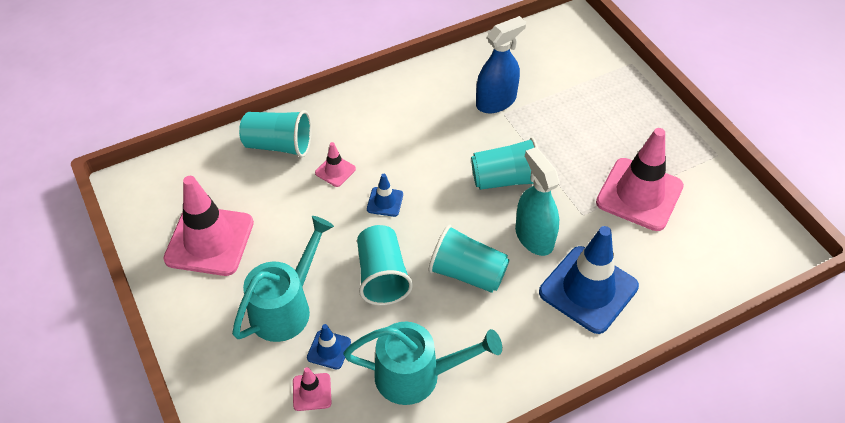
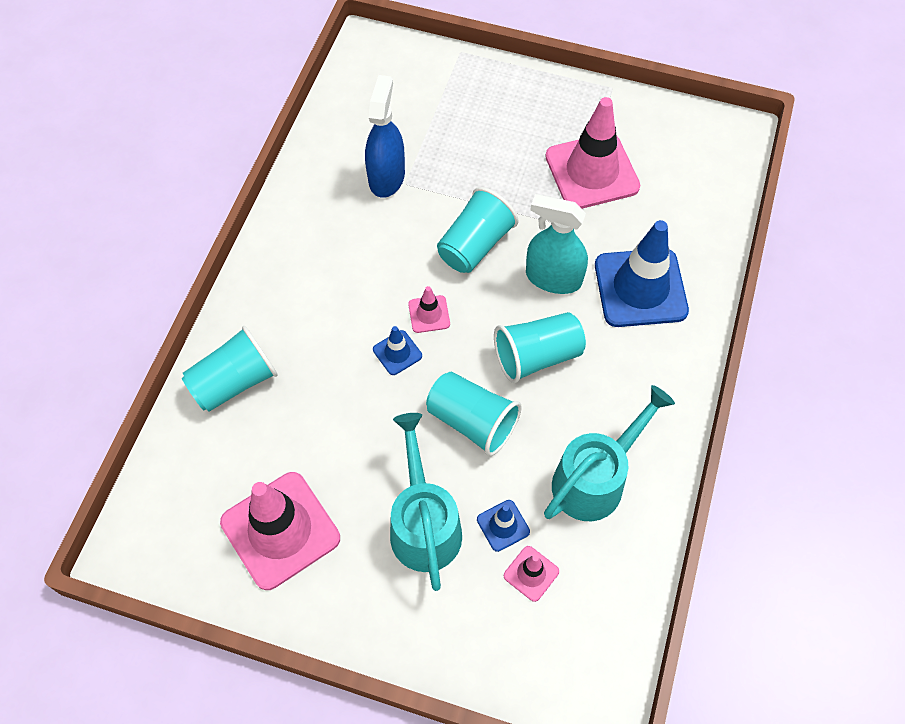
camera: 45 degrees left, 10 degrees up
pink traffic cone [315,142,356,187] -> pink traffic cone moved to [408,286,450,333]

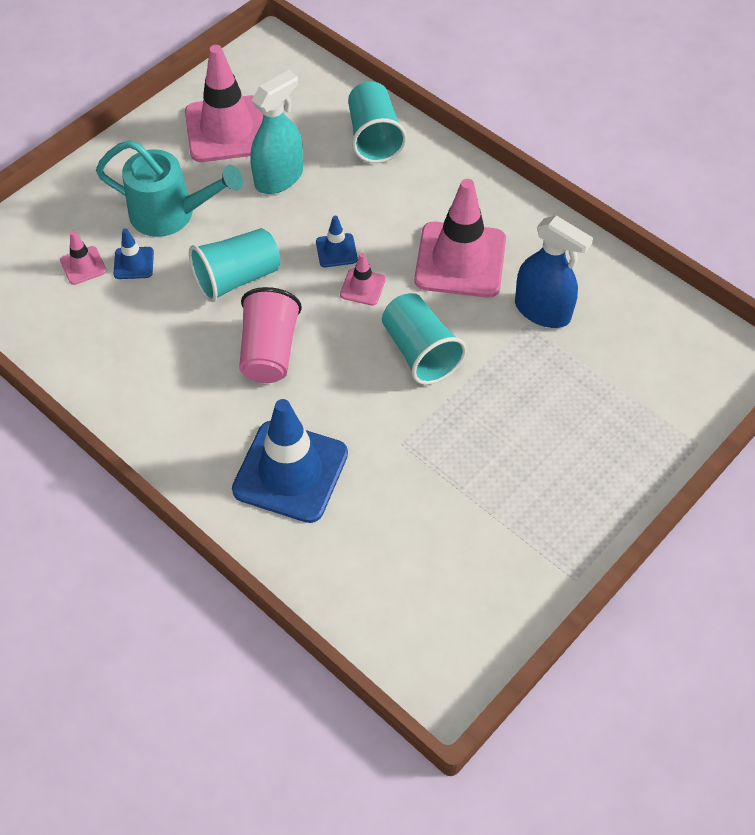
camera: 115 degrees right, 5 degrees down
turquoise cup [494,312,586,383] -> pink cup [239,287,302,383]
turquoise spray bottle [526,194,588,294] -> turquoise spray bottle moved to [251,70,303,194]
turquoise watering can [544,385,675,521] -> none
pink traffic cone [545,97,640,209] -> pink traffic cone moved to [414,179,506,298]

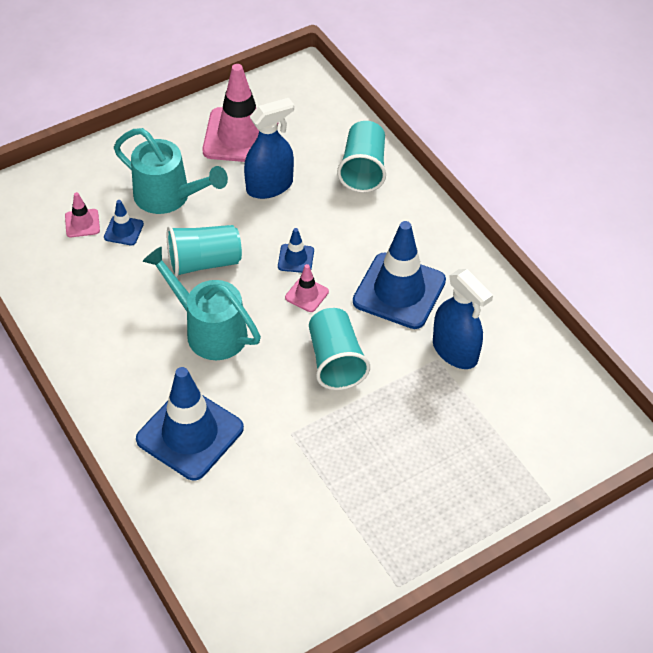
camera: 15 degrees right, 5 degrees down
pink cup [239,287,302,383] -> turquoise watering can [142,246,261,360]
turquoise spray bottle [251,70,303,194] -> blue spray bottle [244,98,294,199]
pink traffic cone [414,179,506,298] -> blue traffic cone [353,221,446,329]

